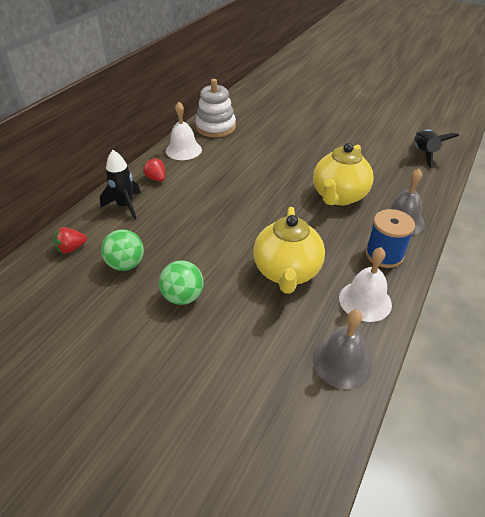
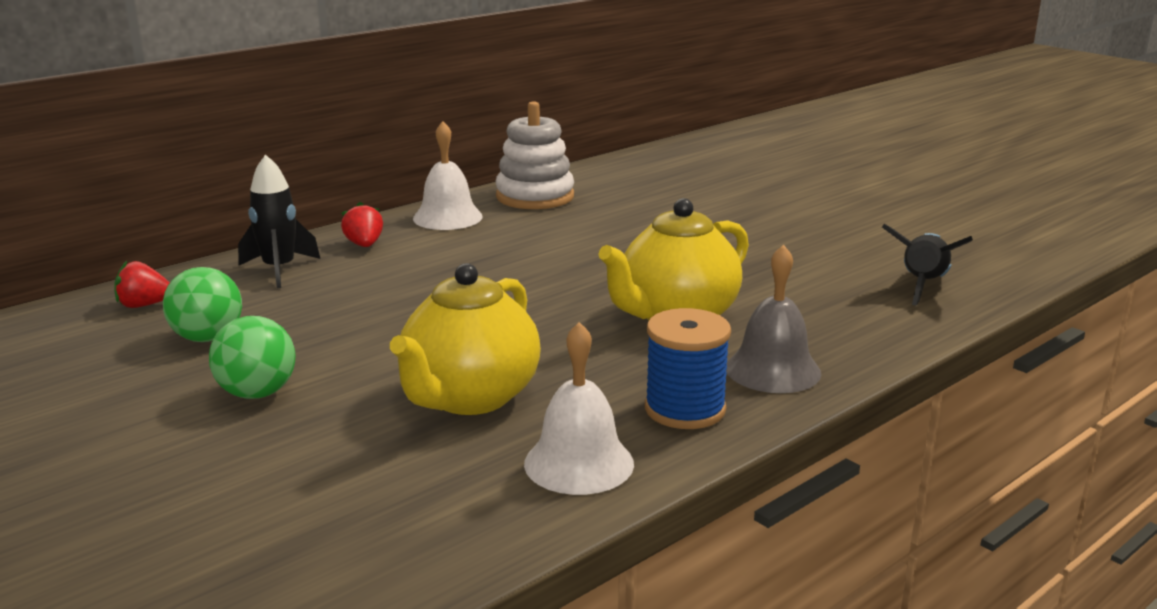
camera: 20 degrees right, 20 degrees down
grey bell [313,310,372,389] -> none

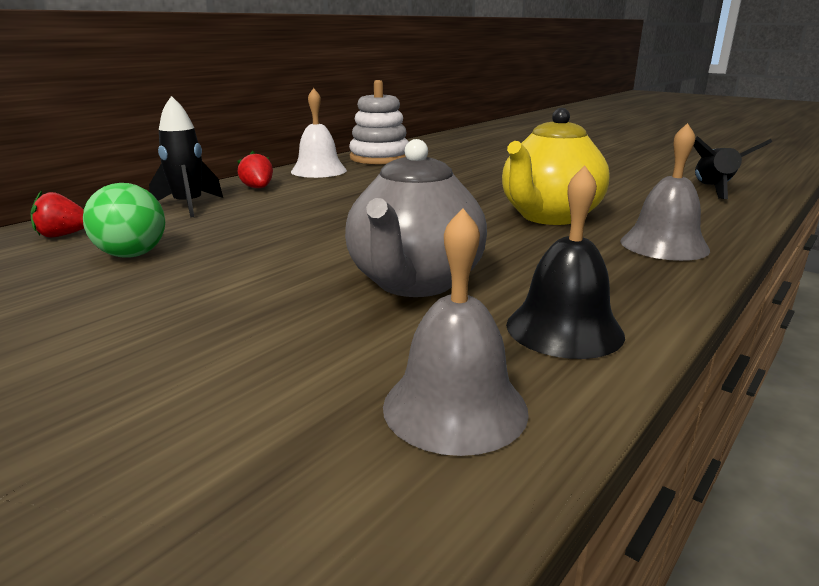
camera: 10 degrees left, 0 degrees up
green ball [209,316,296,399] -> none
yellow teapot [390,263,541,415] -> grey teapot [345,139,487,297]
white bell [524,322,634,495] -> black bell [506,166,625,359]
blue spool [645,308,731,429] -> none
none -> grey bell [383,208,529,456]

